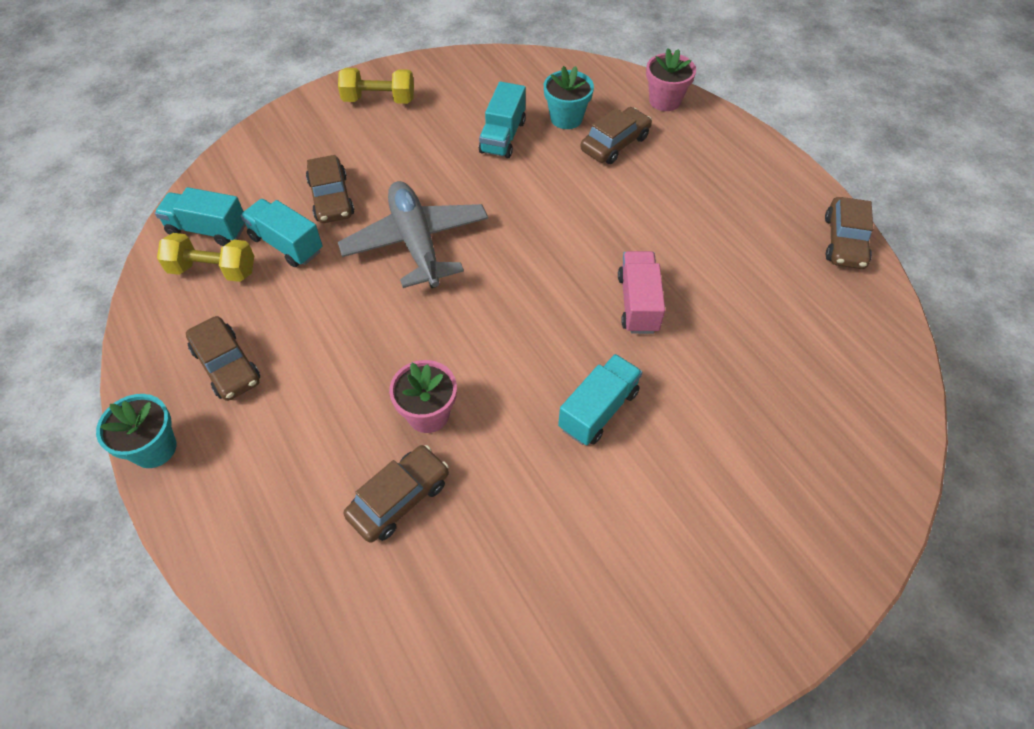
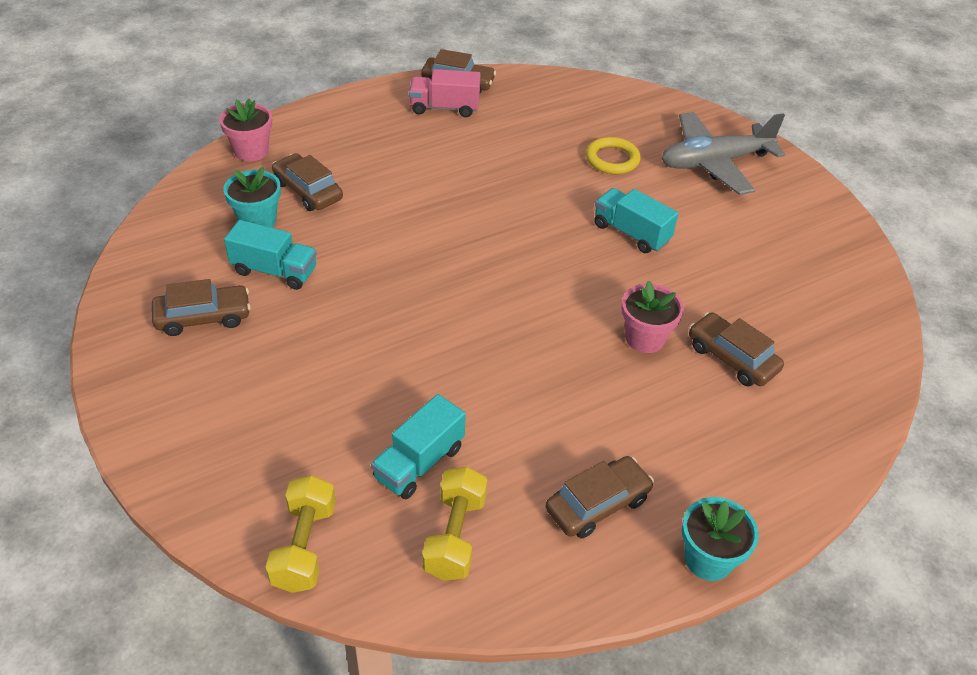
camera: 90 degrees left, 10 degrees down
turquoise truck [155,187,246,246] -> none
brown car [306,155,355,223] -> brown car moved to [152,279,251,336]
yellow dumbbell [338,68,414,104] -> yellow dumbbell moved to [266,475,336,593]
grey plane [338,181,488,288] -> grey plane moved to [662,112,785,195]
pink truck [618,251,665,334] -> pink truck moved to [409,69,481,117]
none -> yellow ring [586,137,641,174]

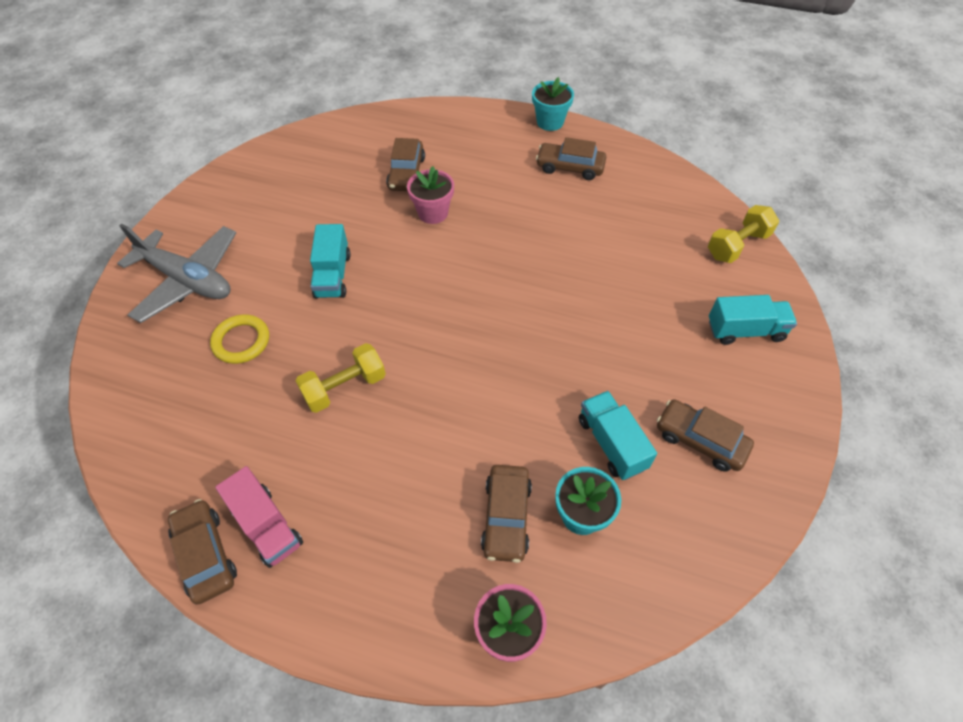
camera: 130 degrees left, 10 degrees up
turquoise truck [371,394,466,499] -> turquoise truck moved to [709,295,797,345]
yellow dumbbell [422,467,488,581] -> yellow dumbbell moved to [296,343,386,413]

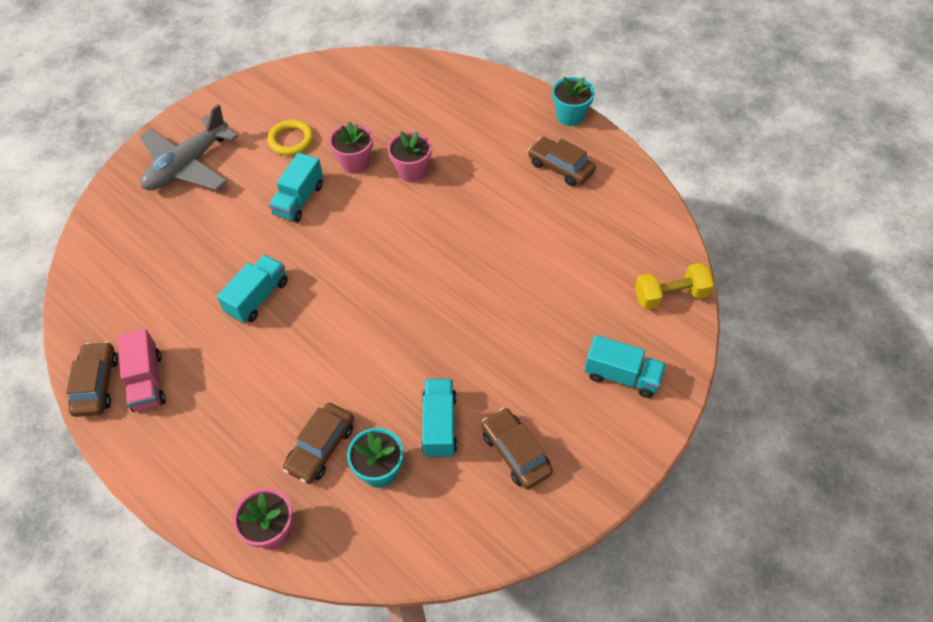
camera: 25 degrees right, 0 degrees up
grey plane [117,223,236,323] -> grey plane turned 75 degrees clockwise [139,104,238,191]
yellow ring [210,314,269,364] -> yellow ring moved to [268,120,314,155]
yellow dumbbell [296,343,386,413] -> turquoise truck [217,255,288,323]
brown car [386,138,425,191] -> none
none -> pink flower pot [329,121,373,174]

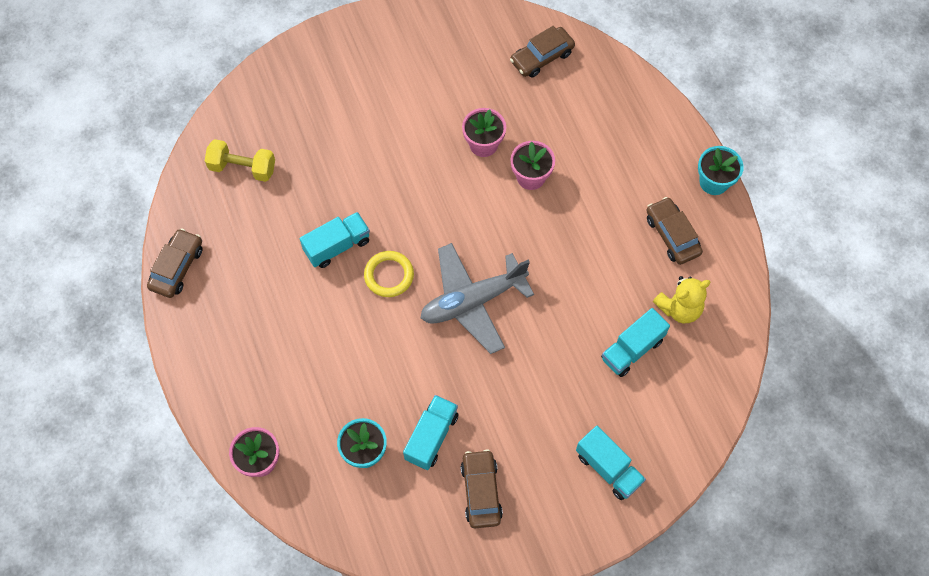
camera: 25 degrees right, 10 degrees up
pink truck [118,329,166,412] -> none
grey plane [139,104,238,191] -> grey plane moved to [421,243,534,354]
yellow ring [268,120,314,155] -> yellow ring moved to [364,251,414,297]
turquoise truck [269,153,323,222] -> turquoise truck moved to [601,308,670,377]
brown car [283,403,354,484] -> brown car moved to [510,26,575,78]
yellow dumbbell [635,263,714,310] -> yellow dumbbell moved to [205,139,275,182]
none -> yellow teddy bear [653,276,710,323]

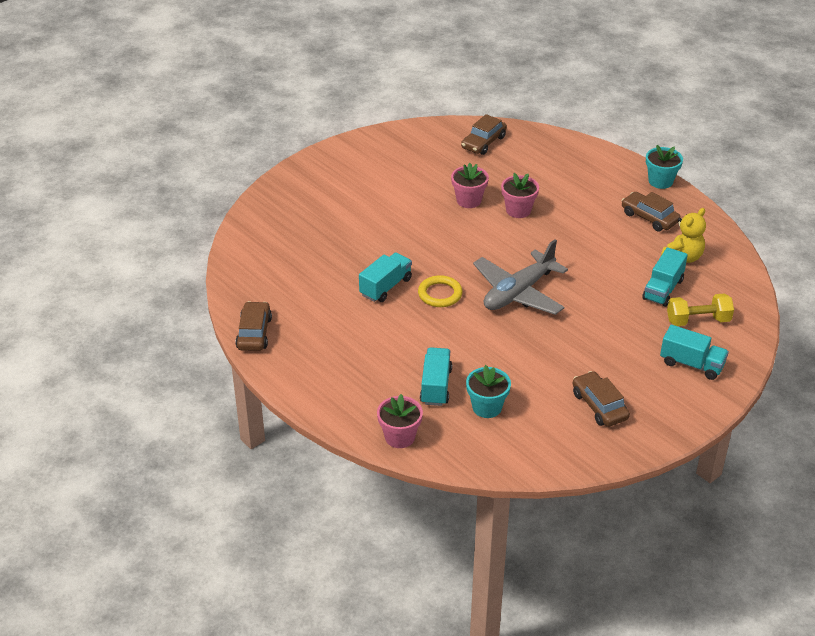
camera: 20 degrees left, 25 degrees down
yellow dumbbell [205,139,275,182] -> yellow dumbbell moved to [667,294,734,326]
turquoise truck [403,395,459,470] -> turquoise truck moved to [420,347,452,406]

